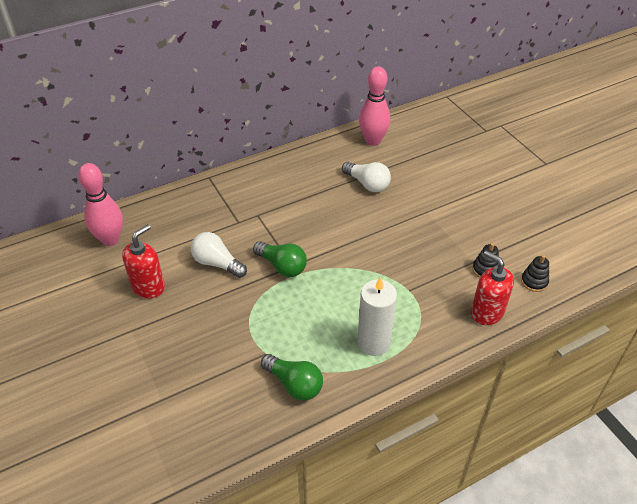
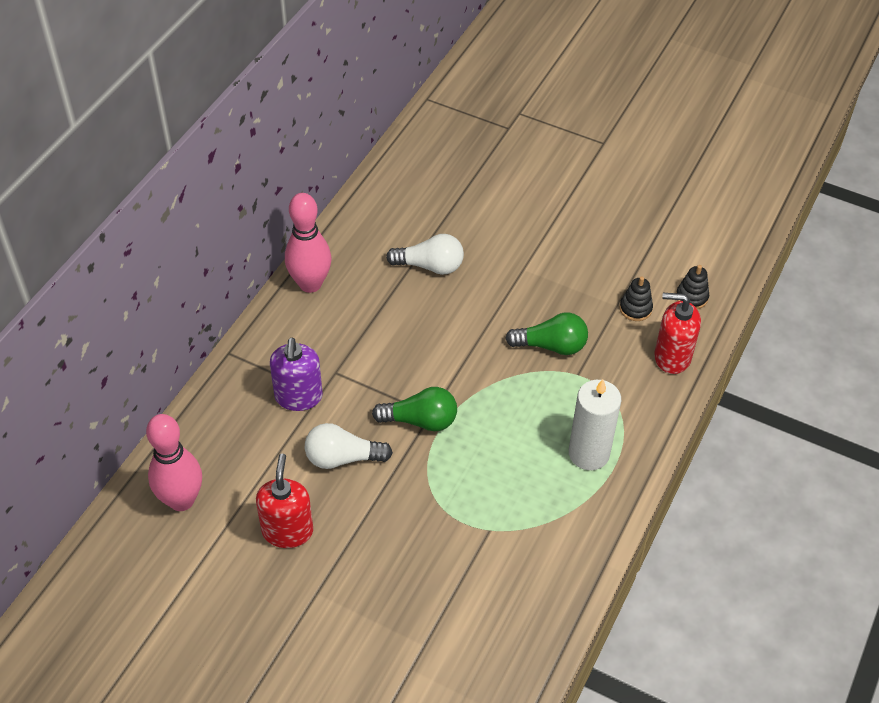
camera: 35 degrees left, 5 degrees up
green light bulb [261,354,323,401] -> green light bulb moved to [505,312,588,355]
pink bowling pin [359,66,390,146] -> pink bowling pin moved to [285,193,331,293]
none -> purple soap dispenser [270,338,323,411]

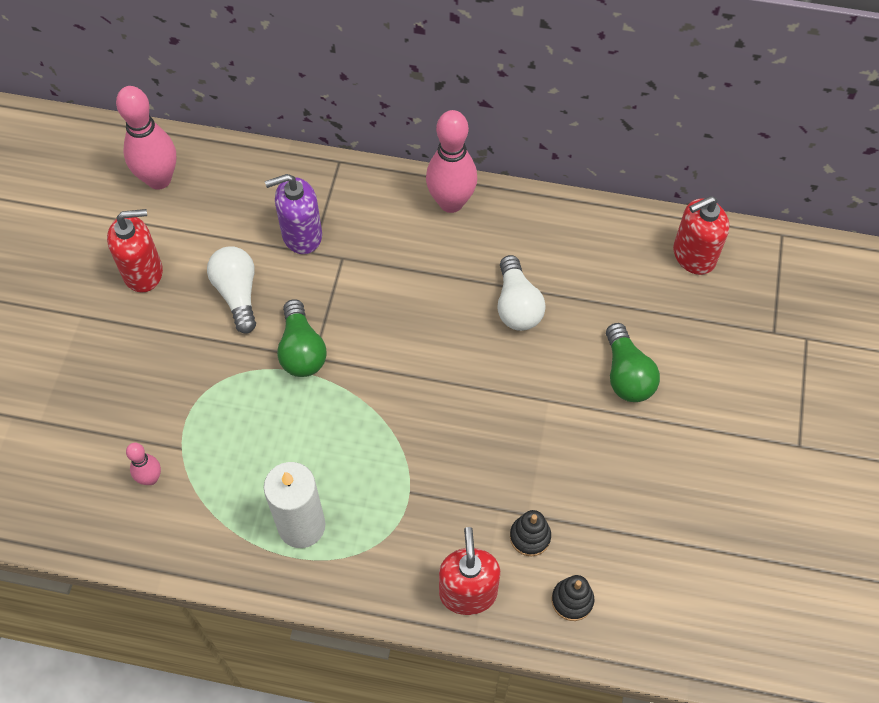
camera: 75 degrees right, 10 degrees up
green light bulb [505,312,588,355] -> green light bulb moved to [606,323,660,402]
none -> pink bowling pin [126,443,161,485]
none -> red soap dispenser [673,196,729,275]

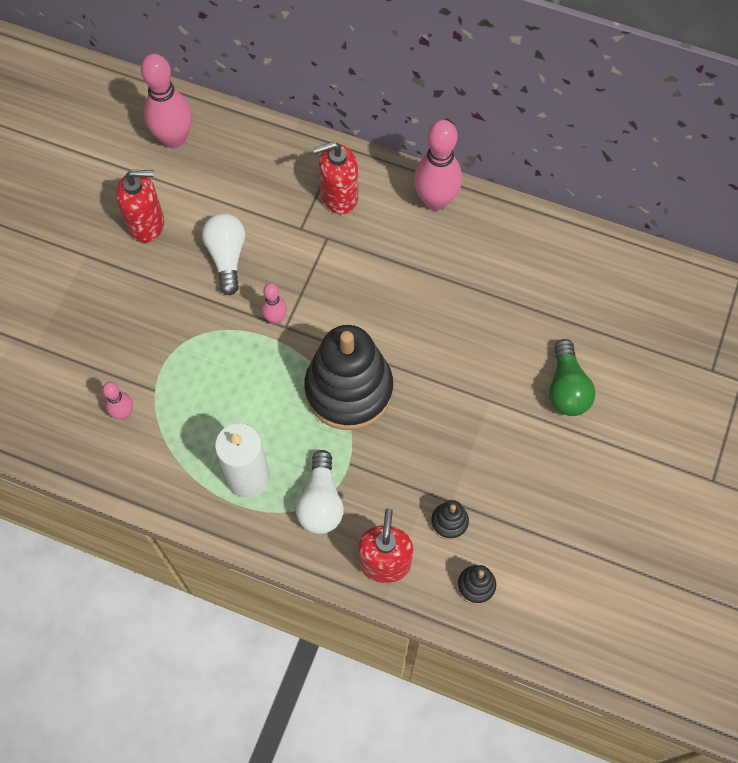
camera: 10 degrees right, 5 degrees up
purple soap dispenser [265,174,322,254] -> none
green light bulb [277,299,327,377] -> pink bowling pin [261,283,287,324]
white light bulb [497,255,546,331] -> white light bulb moved to [296,450,344,534]
red soap dispenser [673,196,729,275] -> red soap dispenser moved to [313,142,358,214]
none -> black stacking toy [305,325,393,430]

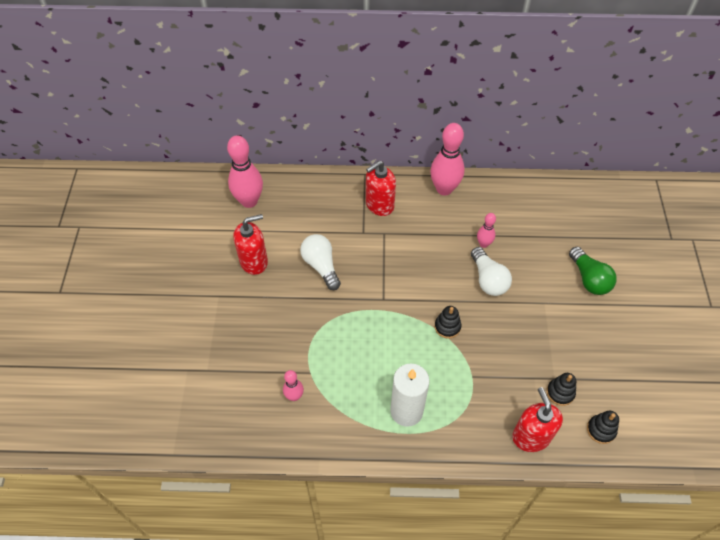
camera: 20 degrees left, 10 degrees down
pink bowling pin [261,283,287,324] -> pink bowling pin moved to [477,213,496,248]
white light bulb [296,450,344,534] -> white light bulb moved to [471,247,512,296]
black stacking toy [305,325,393,430] -> black stacking toy [435,306,461,339], size x0.40

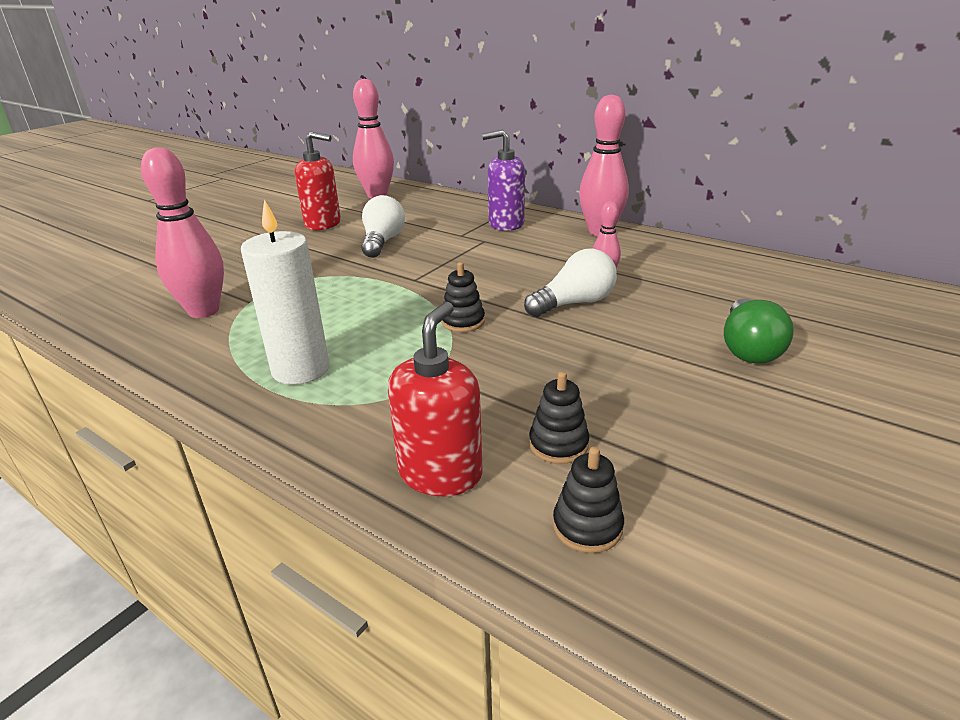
camera: 35 degrees right, 25 degrees down
pink bowling pin [283,370,304,401] -> pink bowling pin [141,147,224,318], size x1.93
red soap dispenser [366,161,396,216] -> purple soap dispenser [482,130,525,231]
white light bulb [471,247,512,296] -> white light bulb turned 135 degrees counterclockwise [524,248,617,317]

